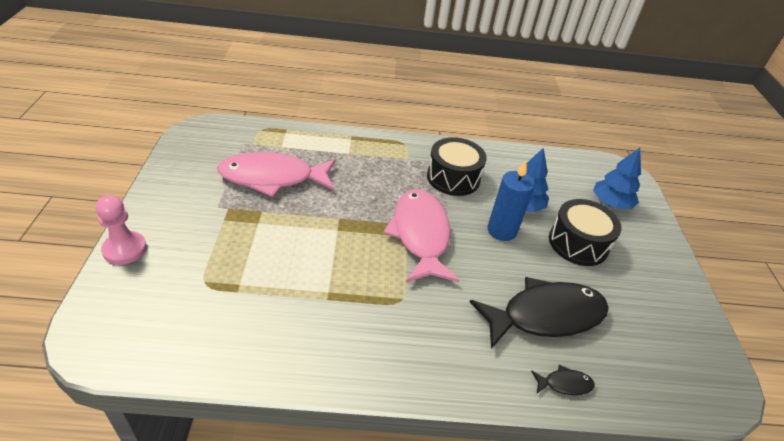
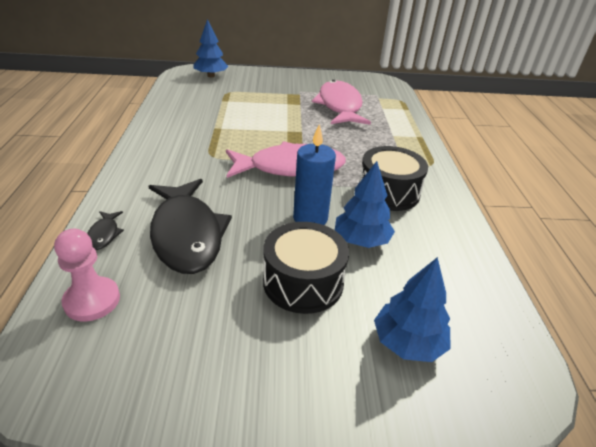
camera: 90 degrees right, 5 degrees down
pink pawn [95,195,147,265] -> pink pawn moved to [54,229,120,322]
none -> blue tree [193,19,228,77]

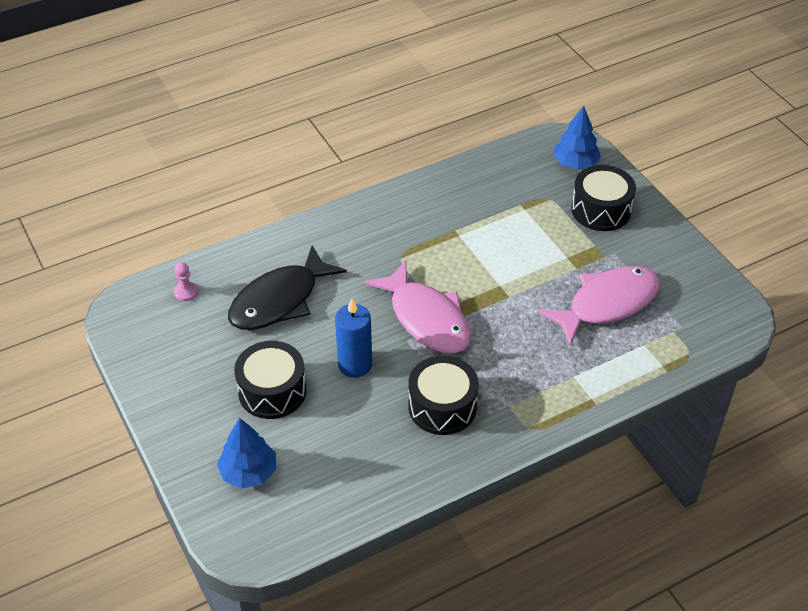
camera: 65 degrees right, 10 degrees up
pink pawn [54,229,120,322] -> pink pawn [174,262,198,301], size x0.62
black fish [87,211,124,250] -> none
blue tree [335,161,395,248] -> none
none -> black drum [571,165,636,231]

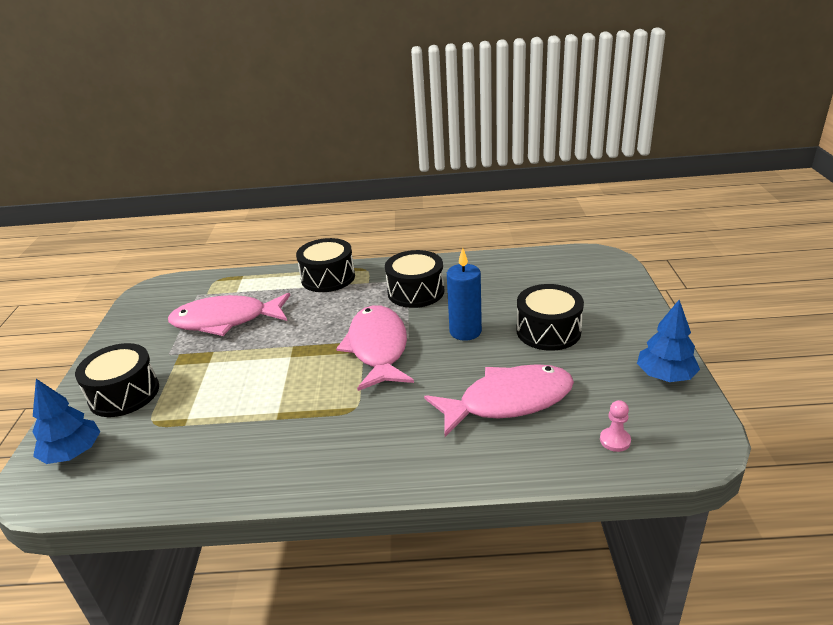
camera: 150 degrees left, 15 degrees down
blue tree [217,418,276,489] -> blue tree moved to [637,300,700,382]
black fish [228,246,347,330] -> pink fish [424,364,574,437]
none -> black drum [296,238,355,292]

